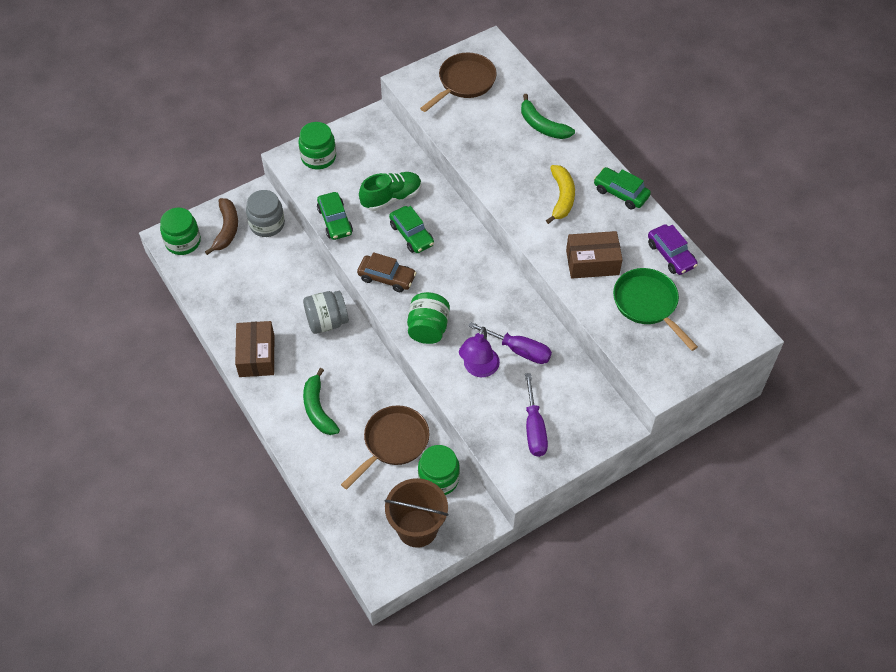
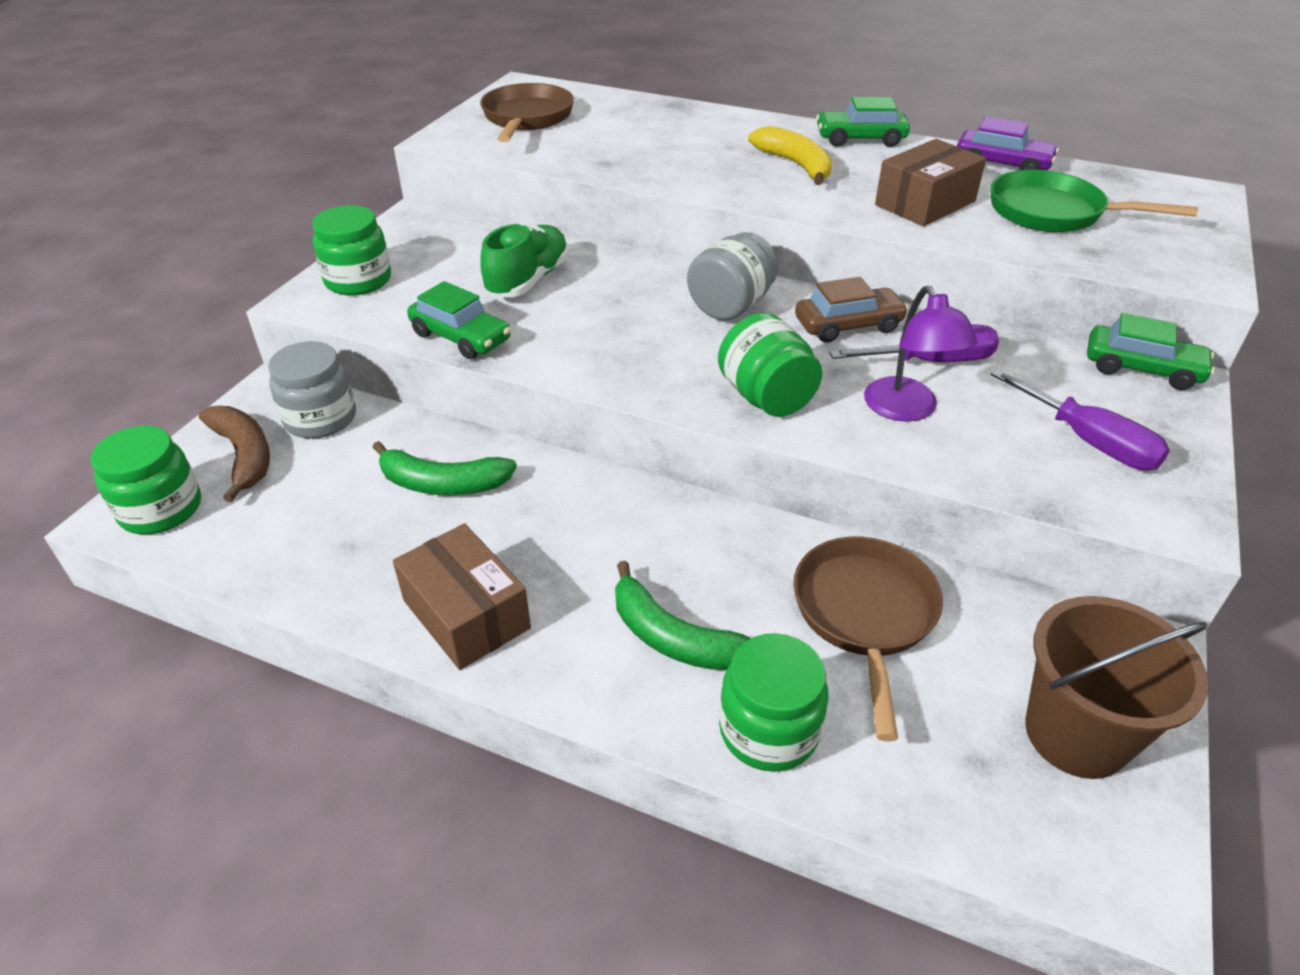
camera: 35 degrees left, 15 degrees down
grey jar [303,291,349,334] -> grey jar moved to [687,232,778,321]
brown car [357,252,416,292] -> brown car moved to [795,277,909,343]
green car [389,206,434,253] -> green car moved to [1087,313,1215,390]
green jar [418,445,460,495] -> green jar moved to [719,633,829,772]
green banana [521,94,575,139] -> green banana moved to [372,441,517,495]

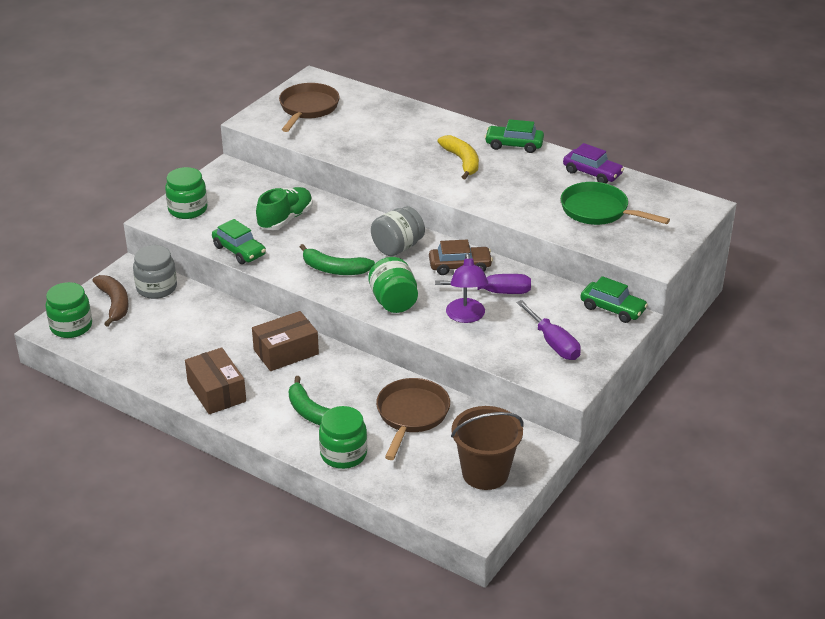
camera: 10 degrees right, 5 degrees down
green banana [372,441,517,495] -> green banana moved to [300,244,375,275]
brown box [875,139,986,226] -> brown box moved to [252,311,319,371]

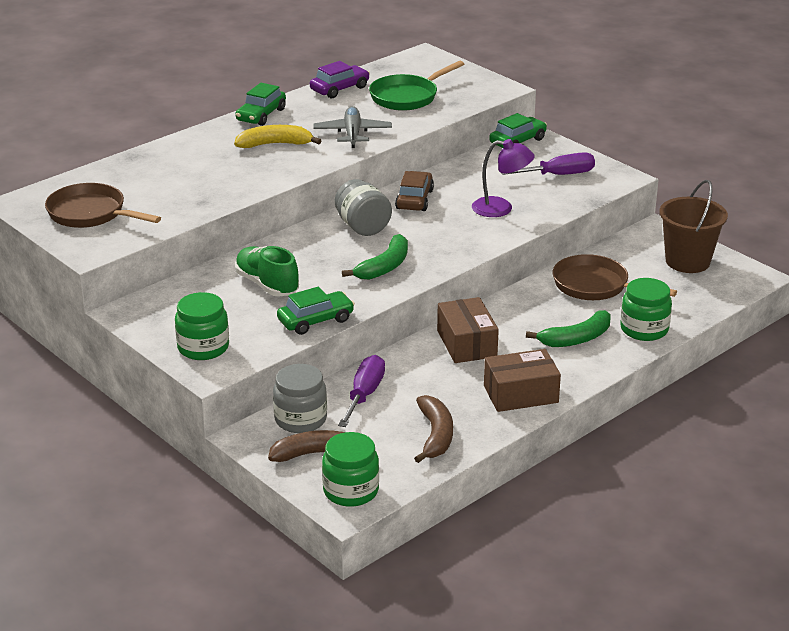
camera: 75 degrees left, 5 degrees down
green jar [368,257,418,313] -> none
purple screwdriver [435,274,531,294] -> purple screwdriver moved to [338,355,385,427]
none -> grey plane [313,106,392,148]
none -> brown banana [414,395,453,463]

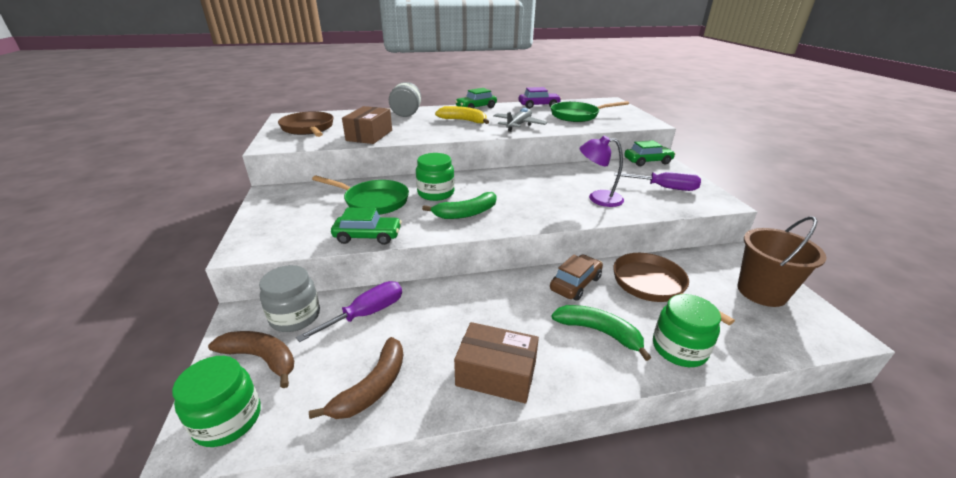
camera: 30 degrees right, 0 degrees up
green jar [175,292,229,360] -> green jar moved to [416,153,455,201]
green shoe [235,246,299,297] -> green pan [312,176,409,215]
grey jar [335,179,392,236] -> grey jar moved to [389,82,421,117]
brown car [395,171,434,211] -> brown car moved to [550,254,603,301]
brown box [437,297,499,363] -> brown box moved to [342,106,392,144]
purple lamp [472,139,534,217] -> purple lamp turned 150 degrees clockwise [580,136,624,207]
green banana [526,310,611,347] -> green banana turned 150 degrees counterclockwise [552,305,651,361]

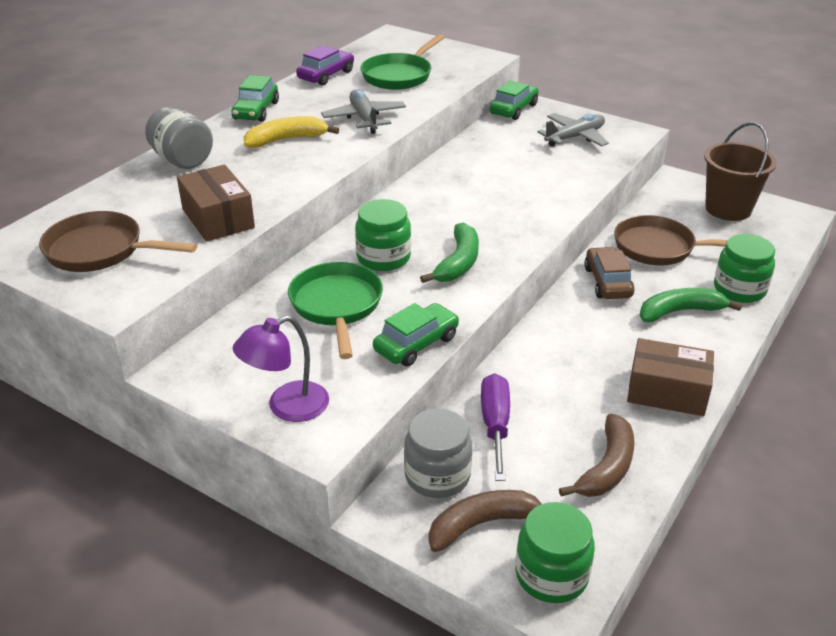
camera: 45 degrees left, 5 degrees up
brown banana [309,337,403,419] -> brown banana turned 45 degrees clockwise [559,414,635,497]
green pan [312,176,409,215] -> green pan turned 75 degrees counterclockwise [288,262,383,359]
brown box [454,322,539,403] -> brown box turned 45 degrees clockwise [627,338,714,416]
purple lamp [580,136,624,207] -> purple lamp moved to [232,315,329,422]
purple screwdriver [615,172,701,191] -> grey plane [537,113,609,147]

